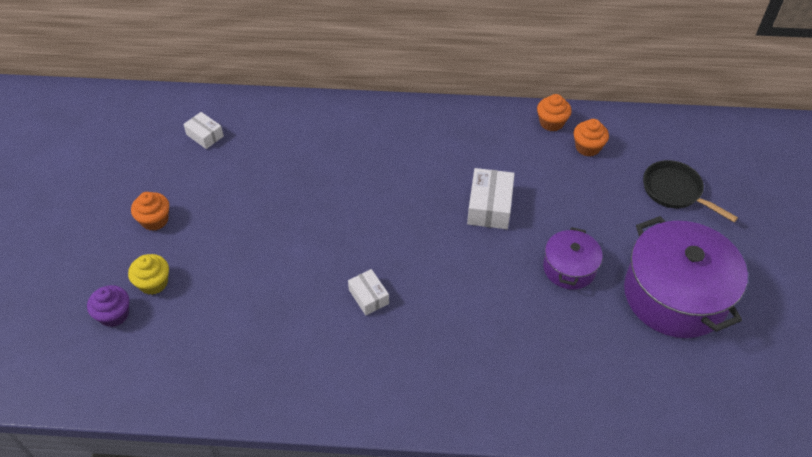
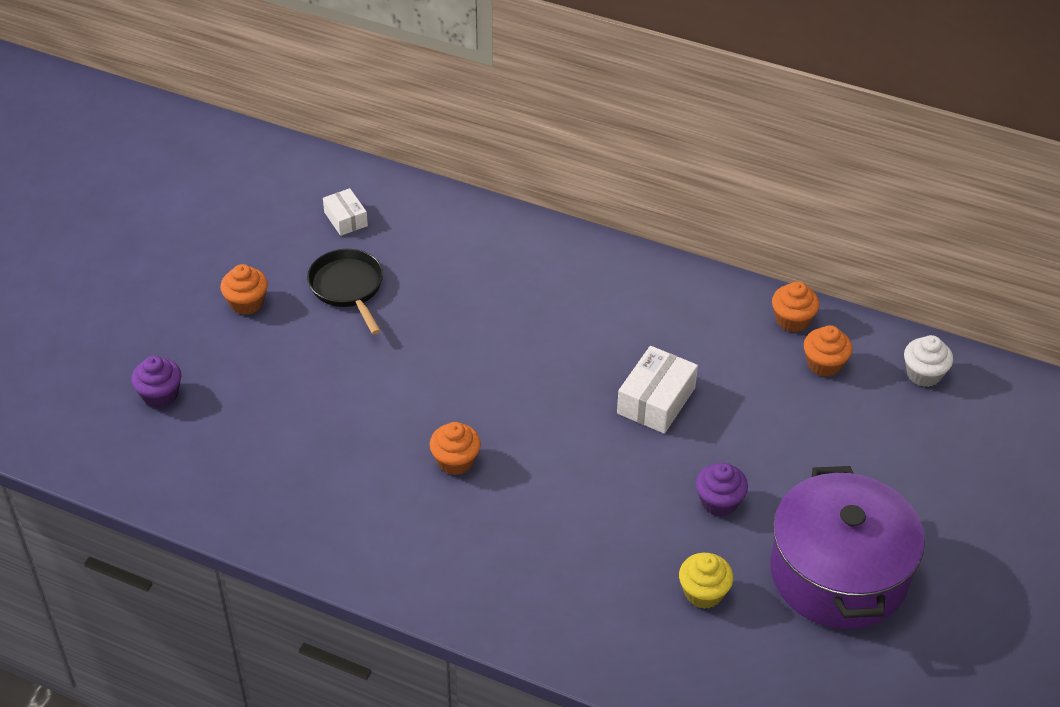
camera: 20 degrees right, 5 degrees down
yellow cupcake [128,254,169,295] -> yellow cupcake moved to [679,553,733,609]
white box [348,269,389,315] -> orange cupcake [430,422,481,475]
purple pot [543,227,603,289] -> purple cupcake [696,463,748,516]
black pan [643,160,738,222] -> black pan moved to [307,249,383,335]
none -> white cupcake [904,335,953,387]

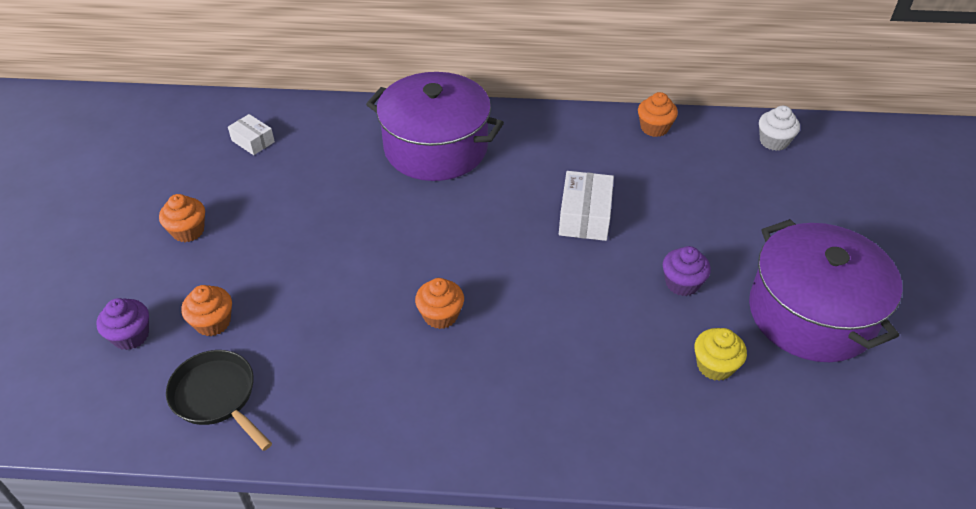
camera: 20 degrees left, 0 degrees up
black pan [307,249,383,335] -> black pan moved to [166,350,272,451]
orange cupcake [804,325,852,377] -> orange cupcake moved to [181,285,232,336]
none -> purple pot [366,72,504,181]

